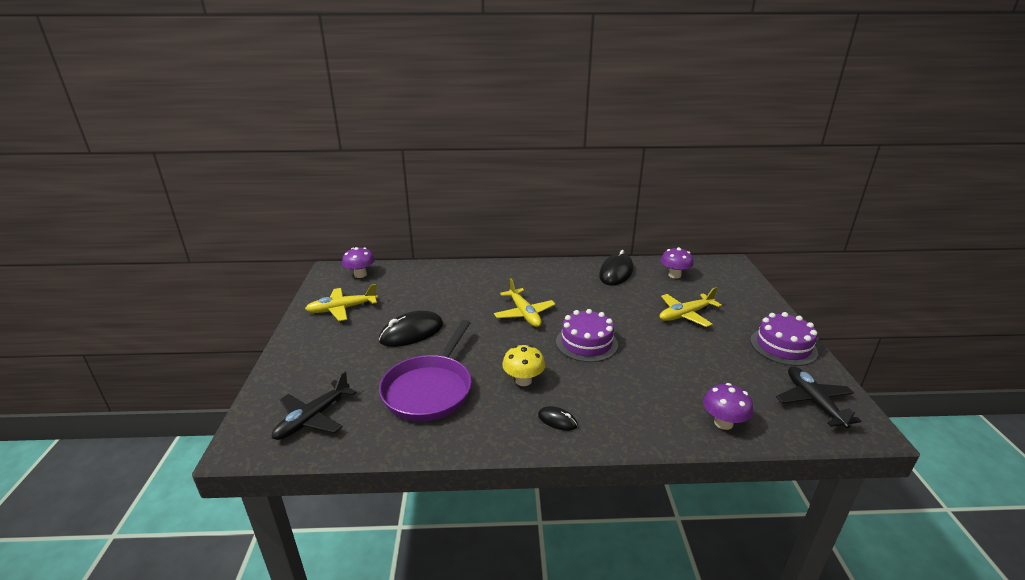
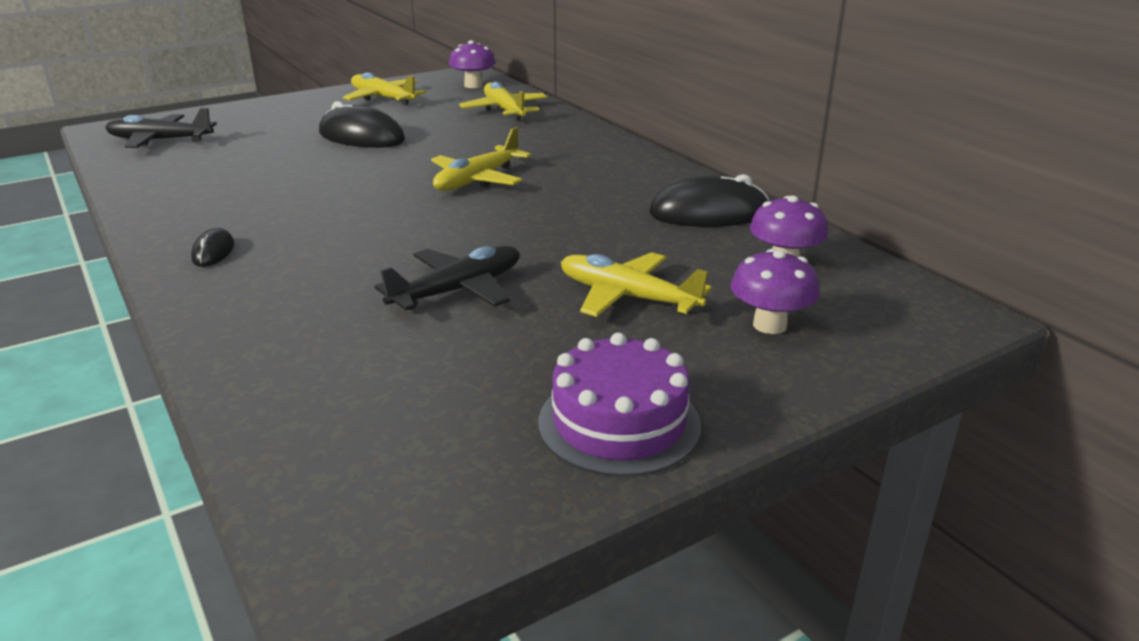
camera: 60 degrees right, 0 degrees up
purple pan [379,320,472,422] -> none
yellow mushroom [502,345,545,386] -> none
purple cake [556,309,618,362] -> none
purple mushroom [703,383,753,430] -> purple mushroom moved to [731,249,820,334]
black plane [776,366,861,429] -> black plane moved to [375,246,519,310]
none -> yellow plane [459,82,547,121]

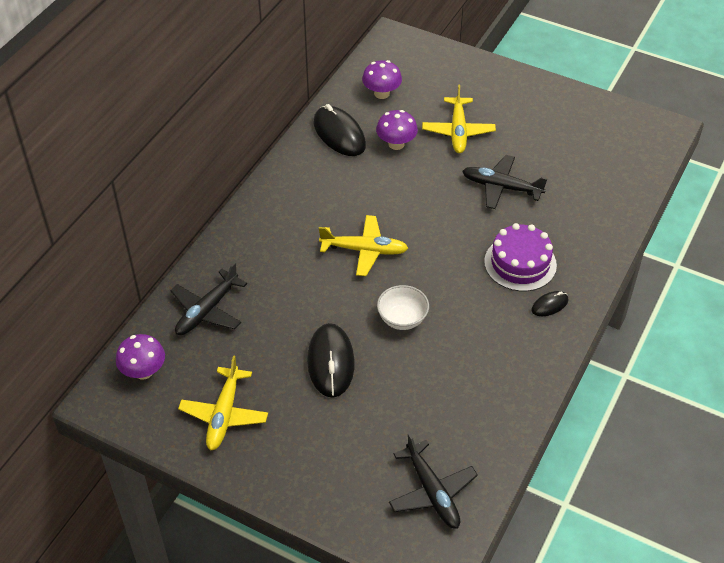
camera: 120 degrees left, 20 degrees up
yellow plane [459,82,547,121] -> black plane [170,262,247,335]
purple cake [538,333,701,477] -> purple cake moved to [484,223,557,291]
purple mushroom [731,249,820,334] -> purple mushroom moved to [376,110,418,150]
none -> white bowl [377,285,429,330]

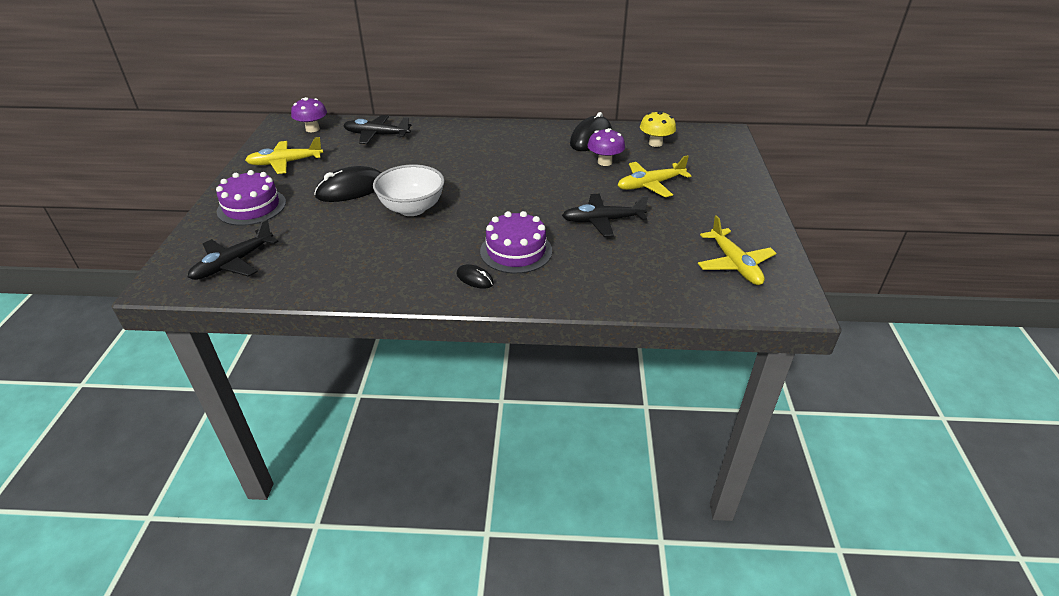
camera: 65 degrees right, 10 degrees down
yellow plane [319,215,408,276] -> yellow plane moved to [698,215,776,285]
purple mushroom [362,60,402,99] -> yellow mushroom [640,111,676,147]
white bowl [377,285,429,330] -> white bowl [373,165,445,216], size x1.52
black plane [462,155,548,209] -> black plane turned 90 degrees counterclockwise [562,194,649,237]
none -> purple cake [216,170,286,226]

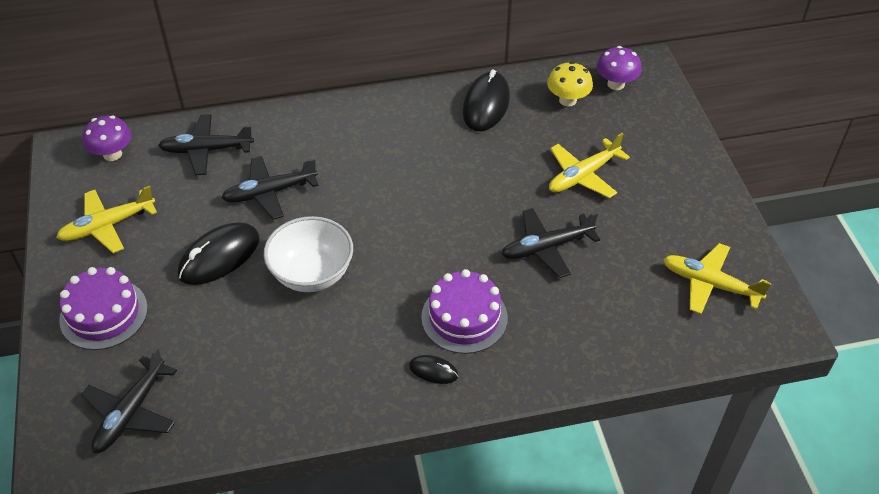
camera: 15 degrees left, 10 degrees up
purple mushroom [587,128,625,166] -> purple mushroom moved to [597,46,642,90]
yellow plane [698,215,776,285] -> yellow plane turned 150 degrees clockwise [663,243,771,314]
none -> black plane [221,156,319,220]

